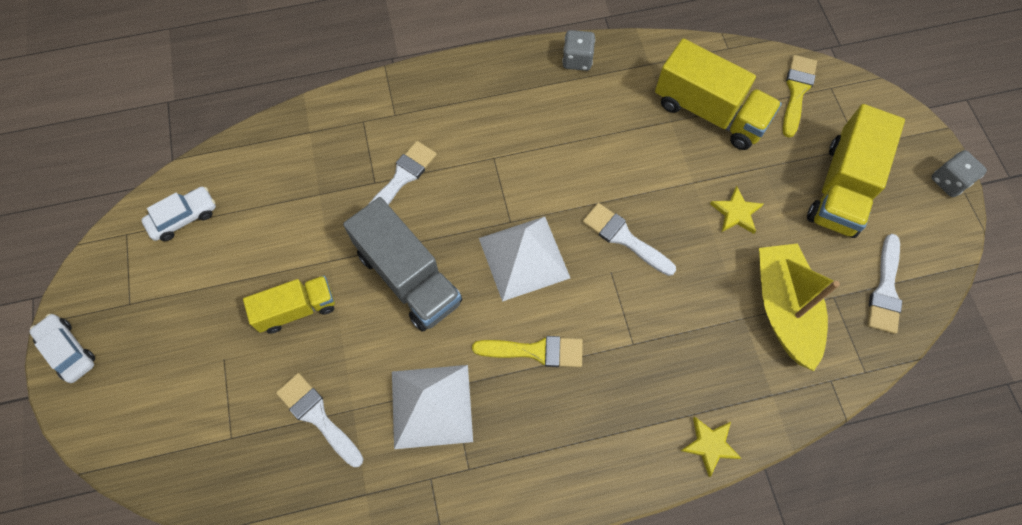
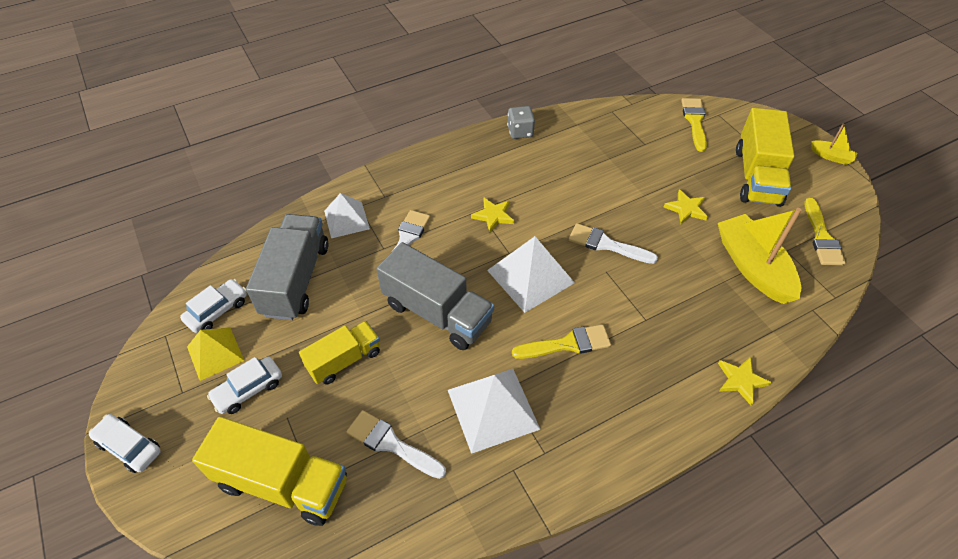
camera: 15 degrees left, 15 degrees down
yellow truck [655,38,782,150] -> yellow truck moved to [192,417,347,526]
white brush [867,234,902,334] -> yellow brush [805,198,846,265]
grey dice [931,150,987,197] -> yellow boat [811,123,857,165]
none -> yellow pyramid [187,328,244,381]
none -> white car [207,357,282,414]
none -> grey truck [246,214,328,320]
none -> white pyramid [324,193,370,238]
none -> yellow star [471,198,514,232]

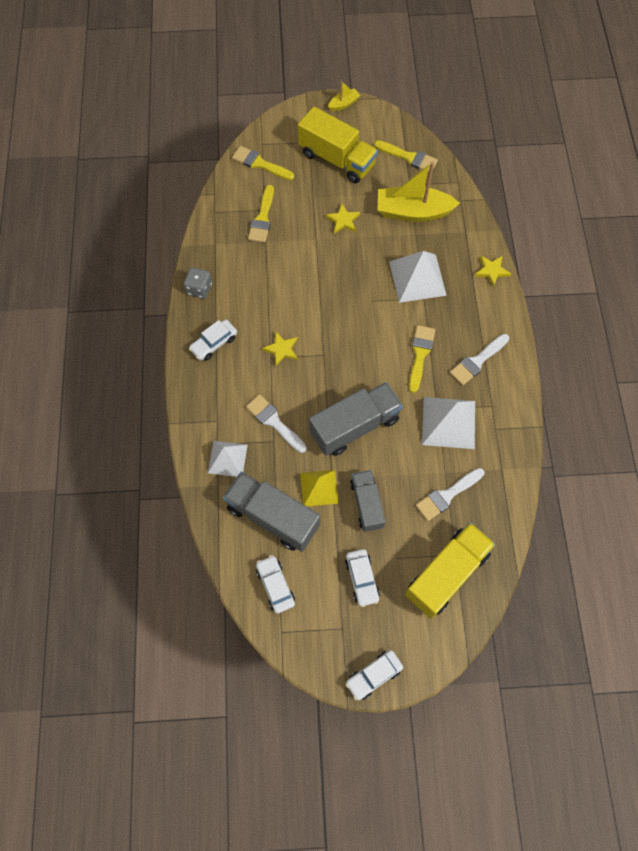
camera: 65 degrees left, 15 degrees up
yellow pyramid [187,328,244,381] -> yellow pyramid moved to [300,470,339,506]
yellow truck [299,321,380,385] -> grey truck [350,470,386,532]
white pyramid [487,236,575,313] -> white pyramid moved to [389,251,447,303]
white brush [569,223,658,264] -> white brush moved to [450,334,509,385]
none -> white car [189,319,237,360]
none -> yellow brush [248,185,274,243]

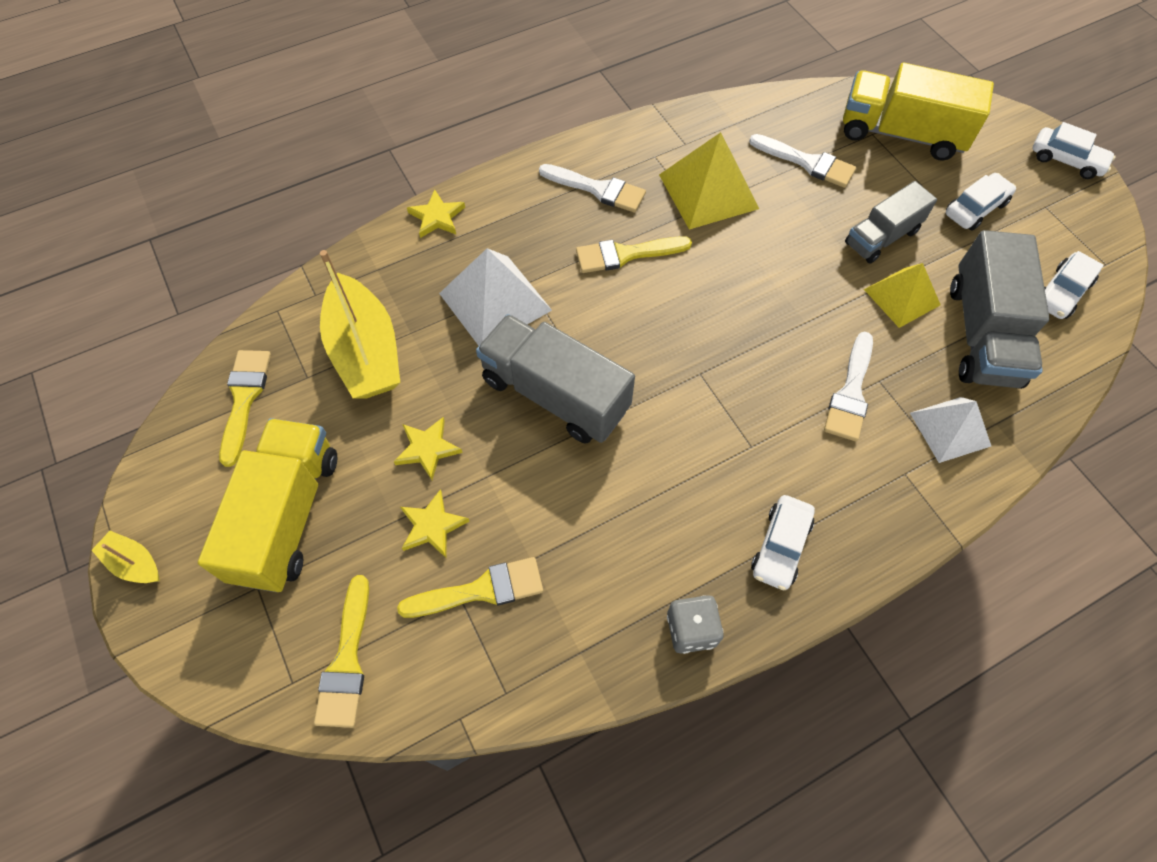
camera: 115 degrees left, 5 degrees down
white car [189,319,237,360] -> white car turned 90 degrees clockwise [751,495,815,590]
yellow star [262,332,298,366] -> yellow star moved to [400,489,470,558]
grey truck [309,382,403,456] -> grey truck moved to [476,314,635,444]
white pyramid [422,397,475,449] -> yellow pyramid [659,132,759,230]

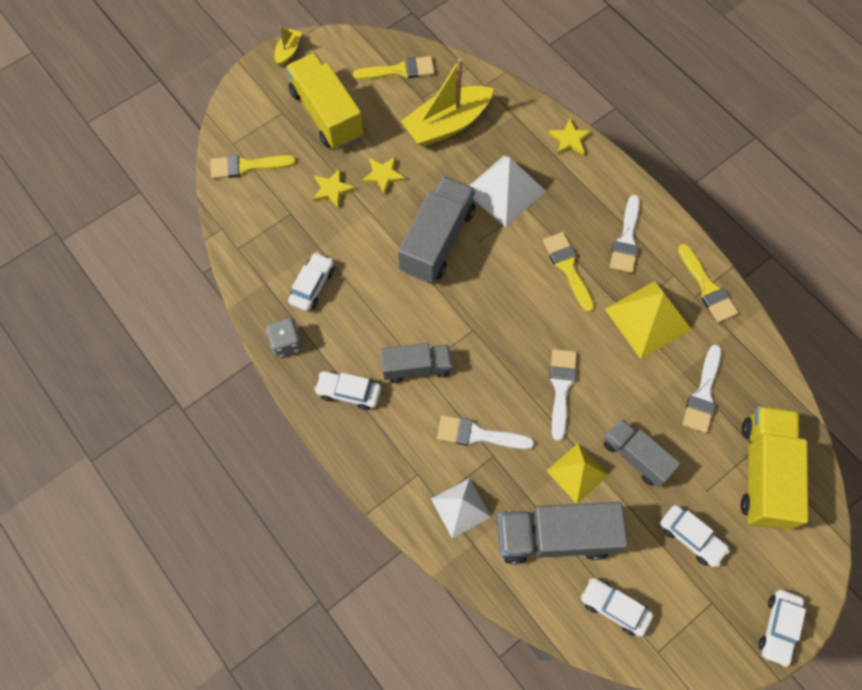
camera: 80 degrees right, 5 degrees up
yellow truck [198,418,337,592] -> yellow truck turned 120 degrees counterclockwise [286,53,363,150]
yellow brush [397,557,543,618] -> yellow brush moved to [678,244,738,323]
none -> white car [288,252,334,311]
none -> grey truck [380,343,452,383]
none -> white brush [549,349,577,441]

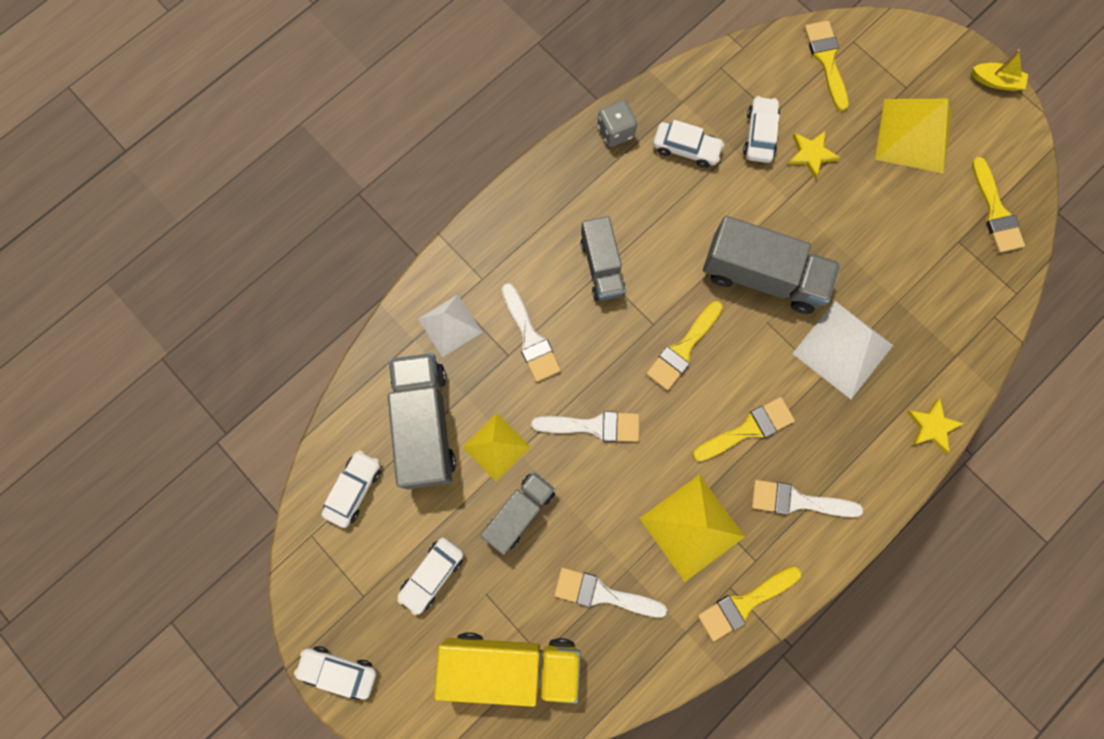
camera: 85 degrees right, 10 degrees up
yellow truck [286,53,363,150] -> yellow pyramid [875,99,952,174]
white car [314,371,381,410] -> white car moved to [743,96,780,163]
yellow star [362,156,406,195] -> none
yellow boat [401,58,494,147] -> none
white brush [437,415,534,450] -> white brush turned 150 degrees clockwise [502,283,561,382]
none -> yellow brush [646,301,723,390]

